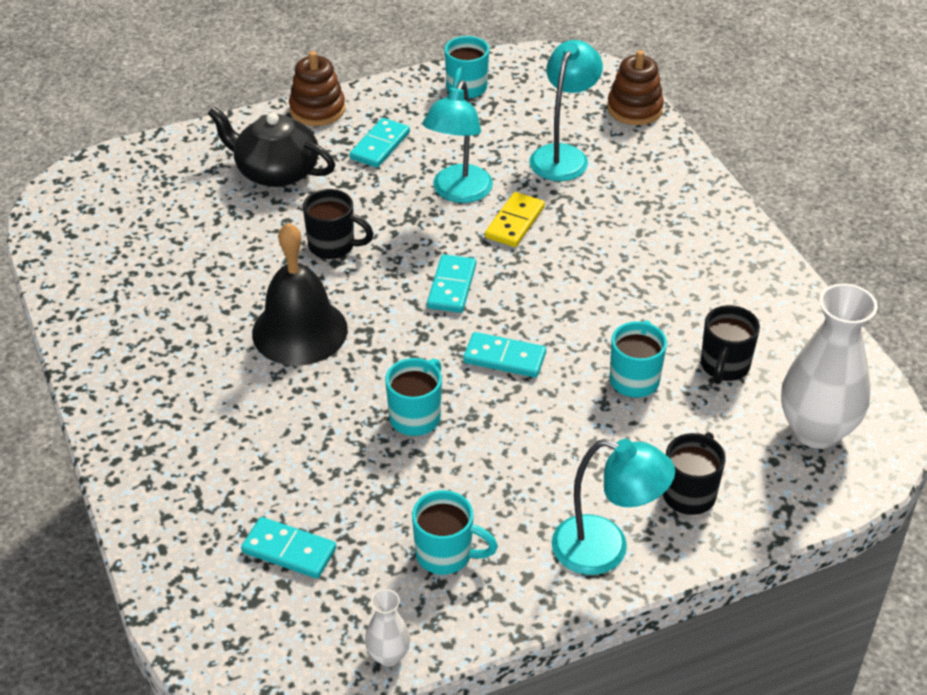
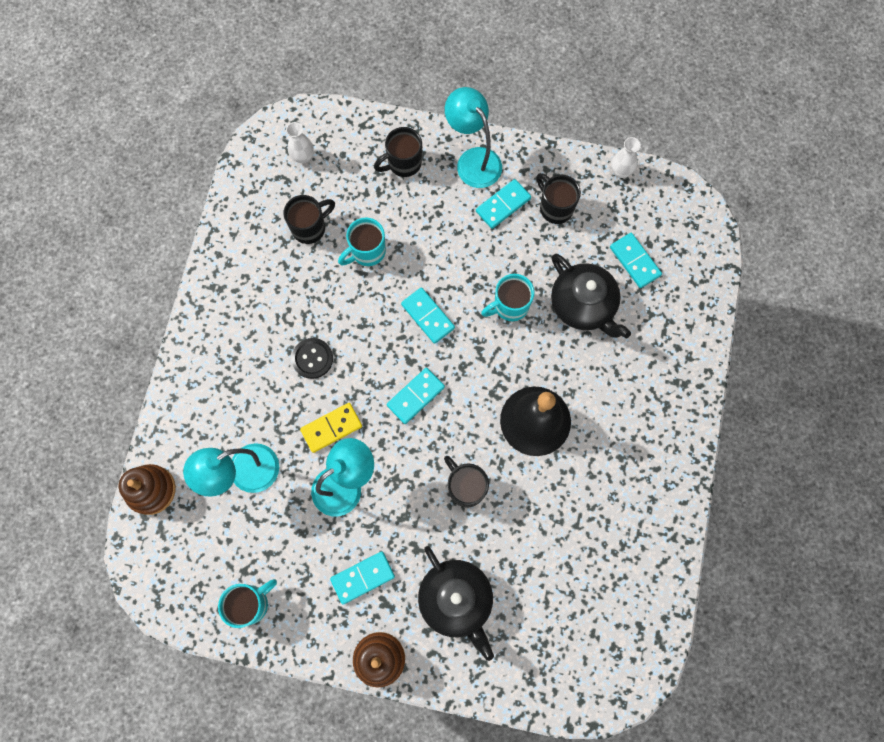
camera: 145 degrees left, 30 degrees up
turquoise mug [412,490,498,575] -> black mug [536,173,581,224]
white vase [781,283,878,449] -> white vase [286,122,314,164], size x0.47
none -> black button [292,338,333,379]
none -> turquoise domino [476,179,531,229]
none -> black teapot [551,254,631,338]

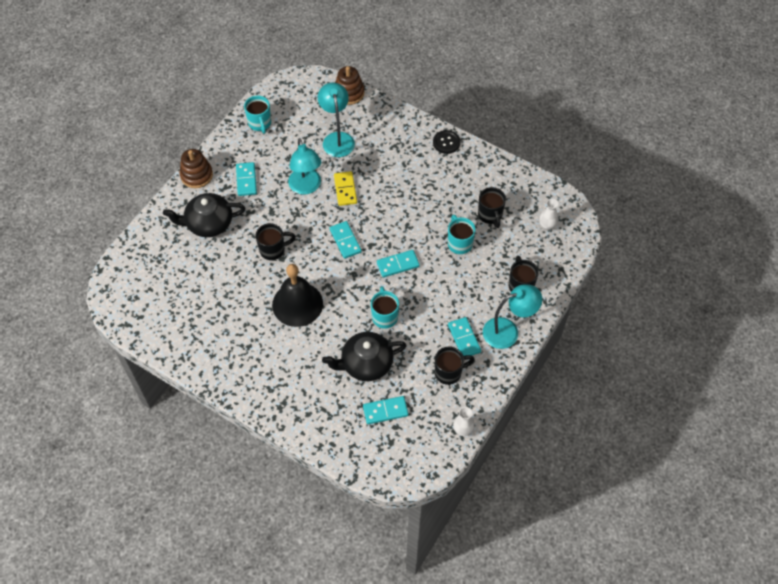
camera: 110 degrees right, 15 degrees down
black button [292,338,333,379] -> black button moved to [433,130,460,154]

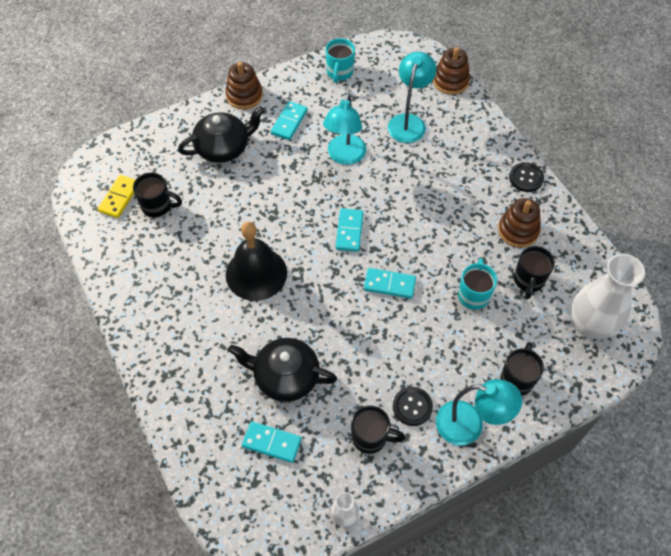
camera: 30 degrees right, 0 degrees up
black teapot [163,193,246,237] -> black teapot turned 135 degrees clockwise [178,106,264,163]
black mug [255,223,296,260] -> black mug moved to [133,172,182,217]
yellow domino [334,171,357,206] -> yellow domino moved to [98,175,135,218]
turquoise mug [371,286,399,329] -> none
turquoise domino [448,317,481,356] -> black button [393,387,433,426]
white vase [539,199,559,230] -> white vase [571,254,645,339], size x2.15
none -> brown stacking toy [498,198,541,248]

